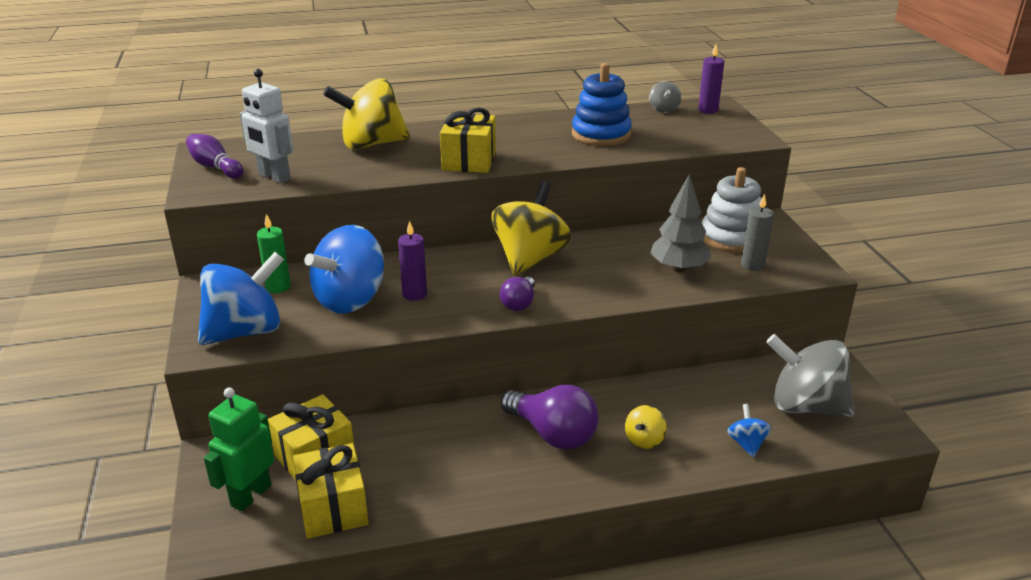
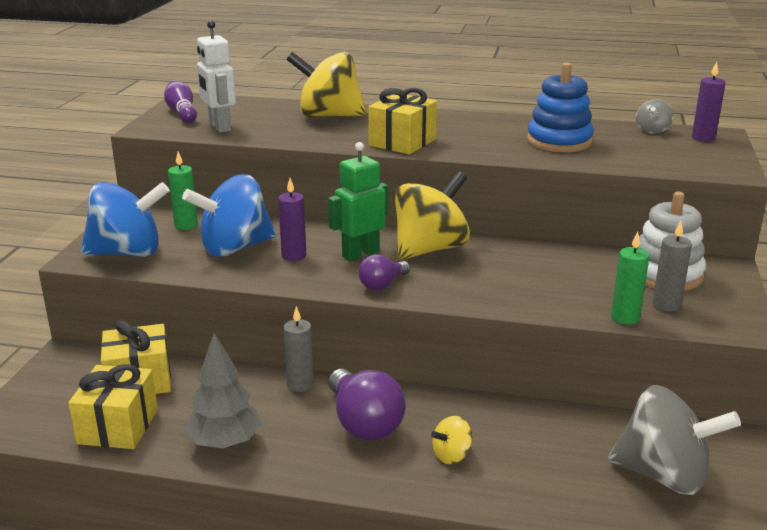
camera: 25 degrees right, 5 degrees down
green robot [204,387,274,511] -> green robot moved to [328,142,388,261]
grey tree [650,174,711,272] -> grey tree moved to [185,333,262,449]
blue spinning top [727,404,771,457] -> none
grey spinning top [766,334,855,417] -> grey spinning top turned 150 degrees clockwise [608,385,741,495]
none -> grey candle [284,306,314,392]
none -> green candle [611,232,650,325]

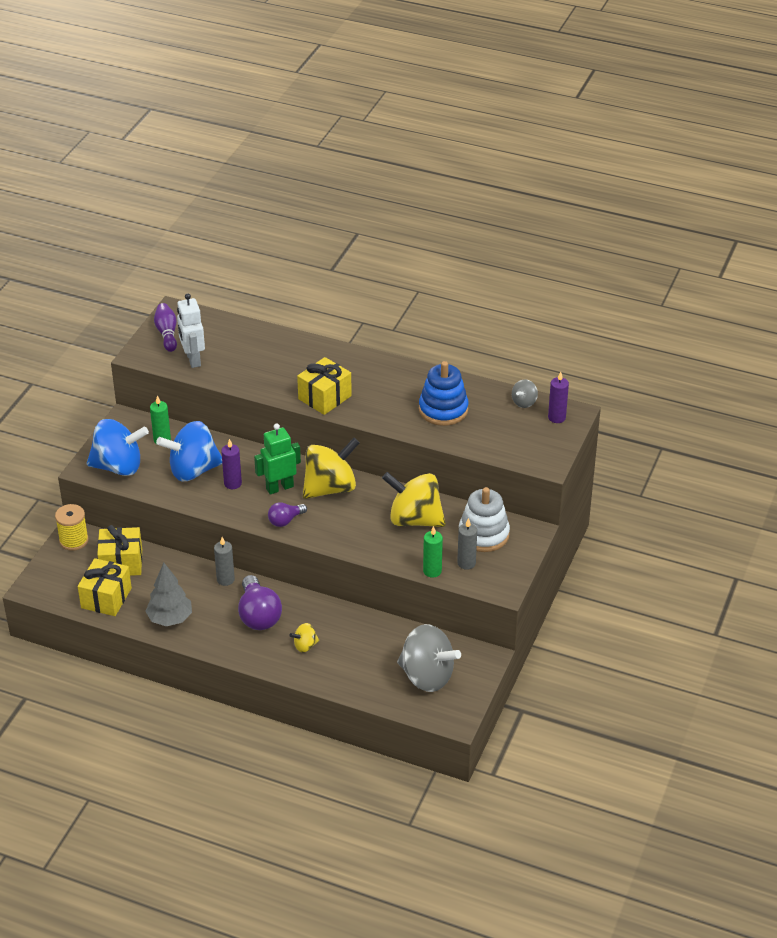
camera: 10 degrees right, 15 degrees up
yellow spinning top [287,52,367,117] -> yellow spinning top moved to [382,472,446,527]
none -> yellow spool [55,504,89,551]

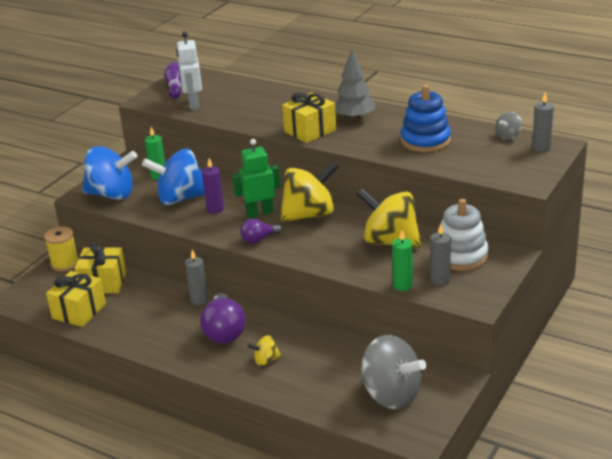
camera: 10 degrees right, 10 degrees down
grey tree [145,563,192,626] -> grey tree moved to [335,50,375,121]
purple candle [548,371,569,423] -> grey candle [532,92,554,152]

